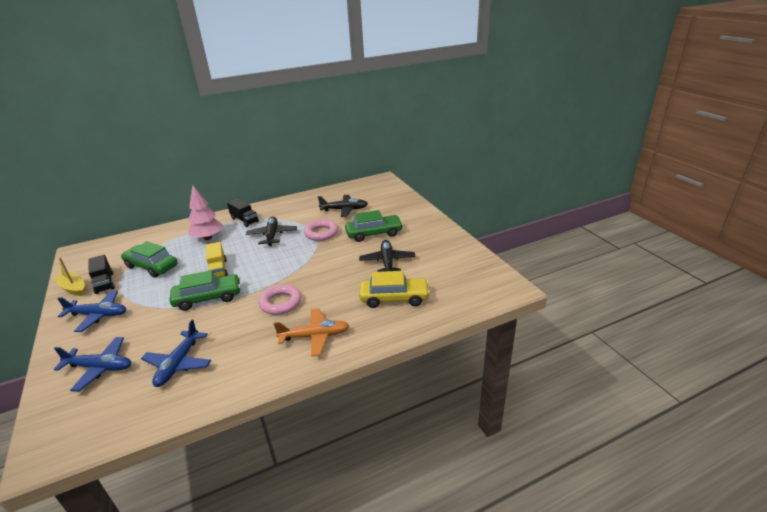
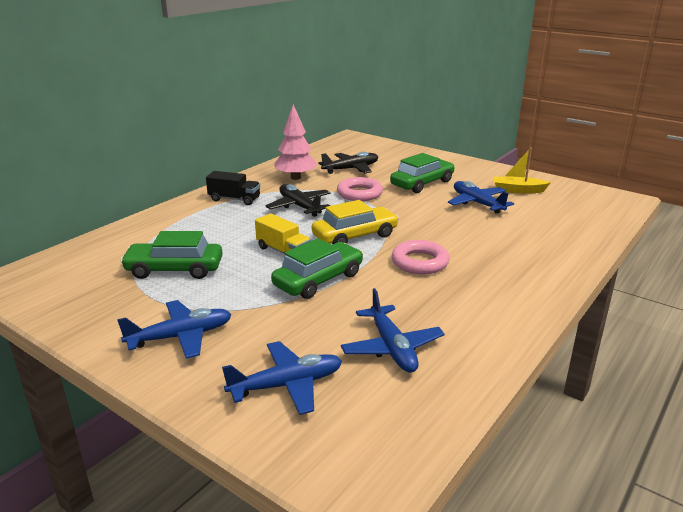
camera: 30 degrees left, 5 degrees down
yellow boat [54,258,85,296] -> yellow boat moved to [493,148,551,193]
black truck [88,255,115,294] -> none
pink tree [188,184,223,240] -> pink tree moved to [274,104,317,180]
orange plane [273,308,349,356] -> none
black plane [359,240,416,272] -> blue plane [448,181,514,214]
yellow car [359,271,430,308] -> yellow car moved to [312,200,399,244]

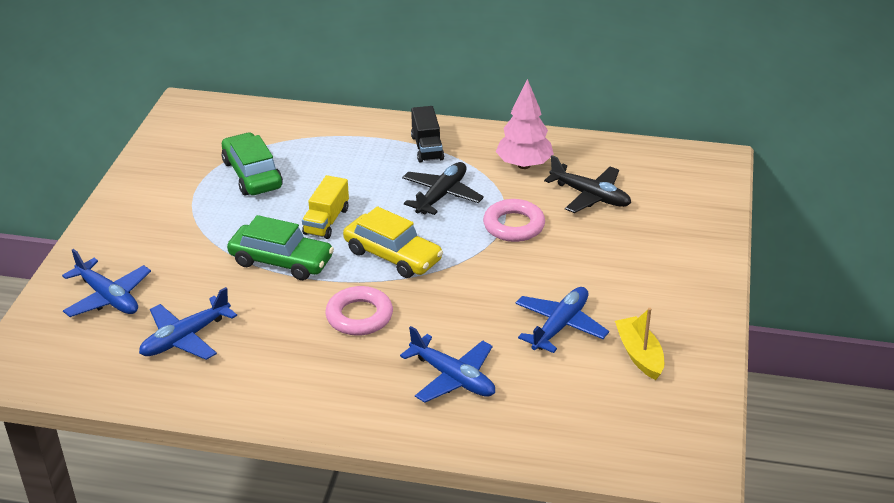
camera: 65 degrees right, 10 degrees up
blue plane [117,300,232,359] -> blue plane moved to [400,326,495,403]
green car [390,153,455,193] -> none

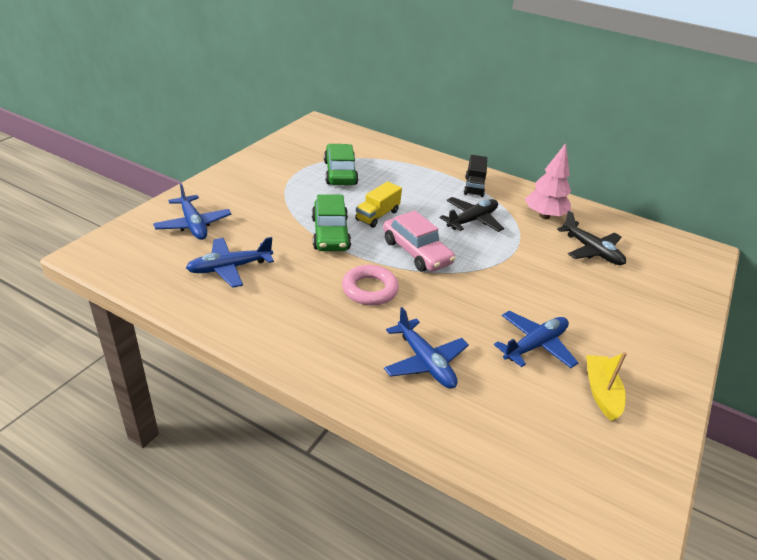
camera: 15 degrees right, 0 degrees up
green car [227,215,334,280] -> green car turned 45 degrees clockwise [312,194,351,251]
yellow car [343,206,443,278] -> pink car [383,211,455,272]
pink ring [483,199,545,242] -> none

